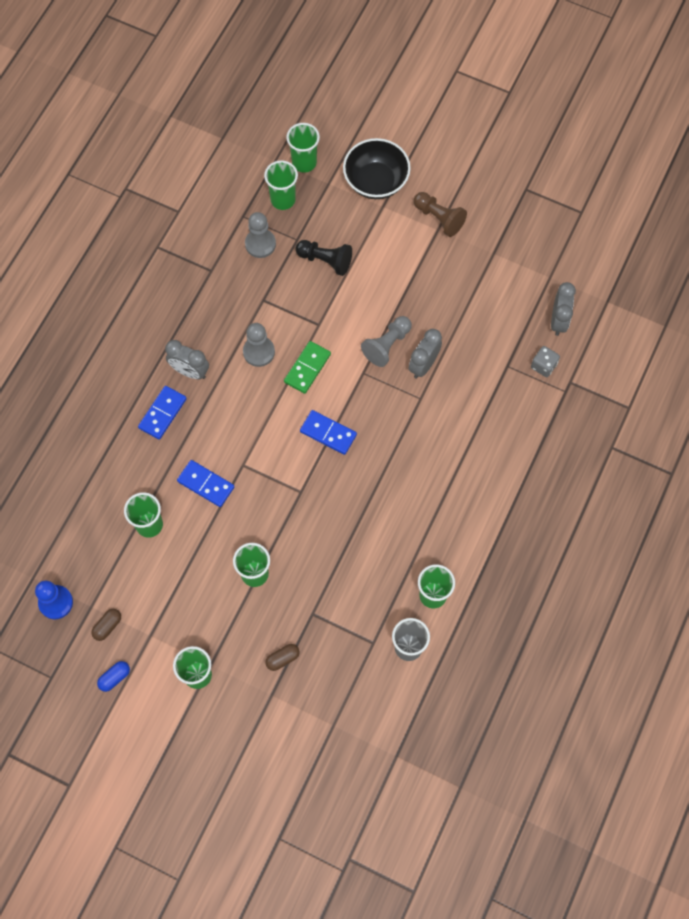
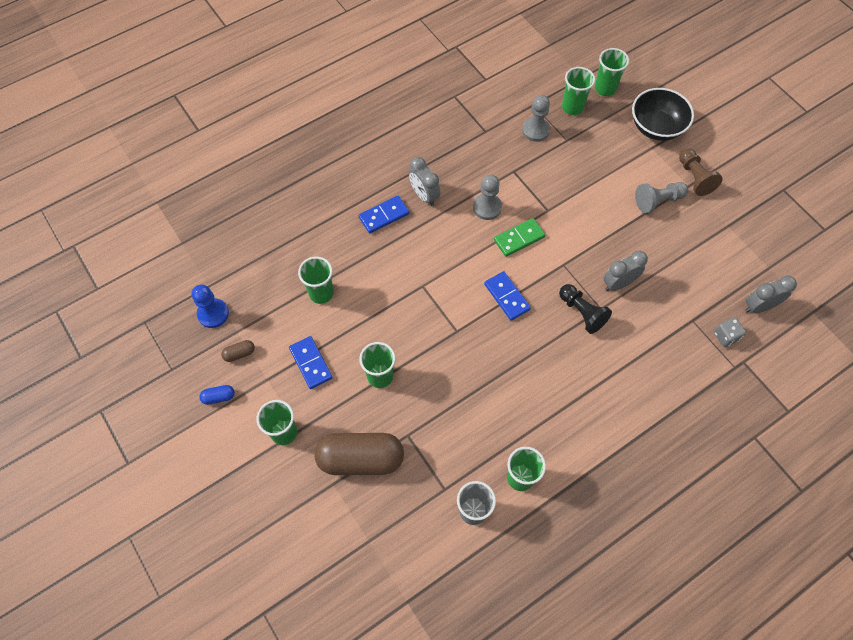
camera: 30 degrees right, 5 degrees down
blue domino [177,460,234,507] -> blue domino moved to [289,336,333,389]
brown capsule [265,644,300,671] -> brown capsule [314,433,404,475], size x2.47
black pawn [295,240,352,276] -> black pawn moved to [559,284,612,334]
grey pawn [361,316,412,367] -> grey pawn moved to [635,182,688,213]
grey clock [551,282,576,336] -> grey clock turned 150 degrees counterclockwise [745,276,797,313]

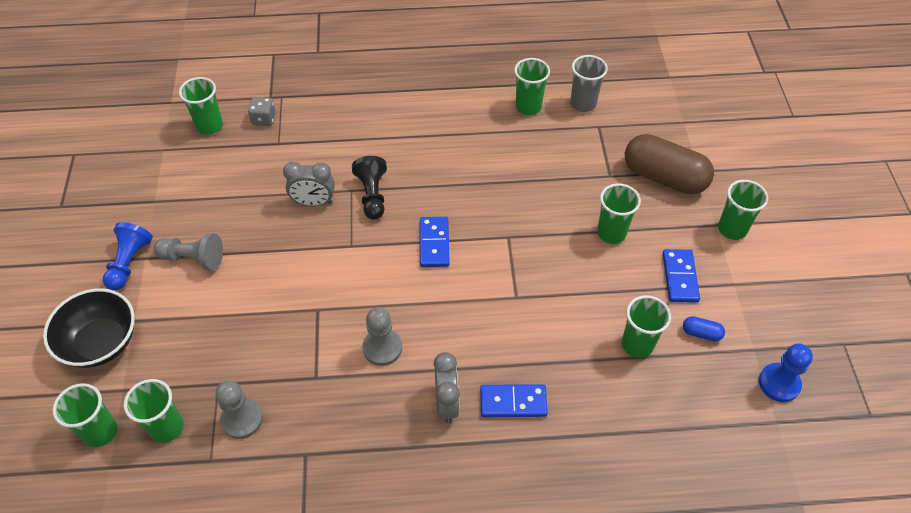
camera: 150 degrees left, 10 degrees down
blue capsule [199,385,235,405] -> blue capsule moved to [683,316,725,341]
brown capsule [221,340,255,362] -> none
green domino [494,218,545,257] -> none
brown pawn [679,149,723,196] -> blue pawn [103,222,153,290]
grey clock [745,276,797,313] -> green cup [179,77,223,135]

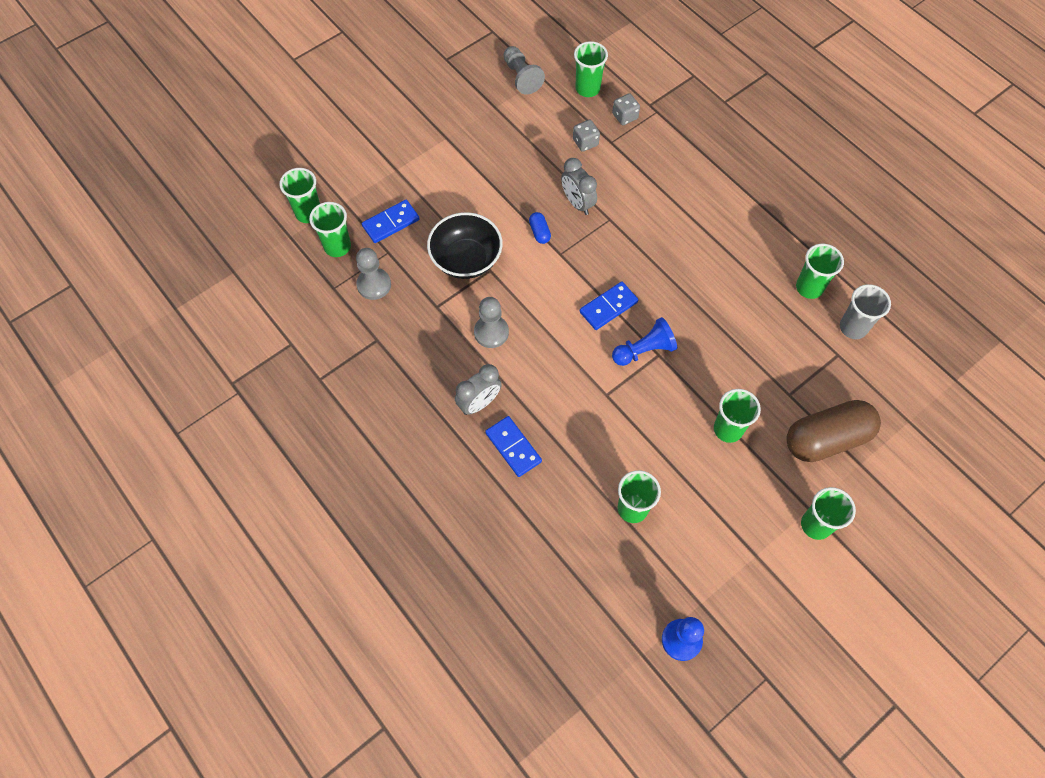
camera: 55 degrees right, 10 degrees up
black bowl [43,289,135,368] -> black bowl moved to [427,212,503,279]
blue pawn [103,222,153,290] -> blue pawn moved to [612,317,677,366]
grey pawn [154,233,223,271] -> grey pawn moved to [504,46,545,95]
black pawn [352,156,387,219] -> none
brown capsule [625,134,714,194] -> brown capsule turned 75 degrees clockwise [787,400,881,462]
blue domino [663,249,700,303] -> blue domino moved to [362,200,420,243]
blue capsule [683,316,725,341] -> blue capsule moved to [529,212,551,244]
none -> grey dice [573,120,600,152]

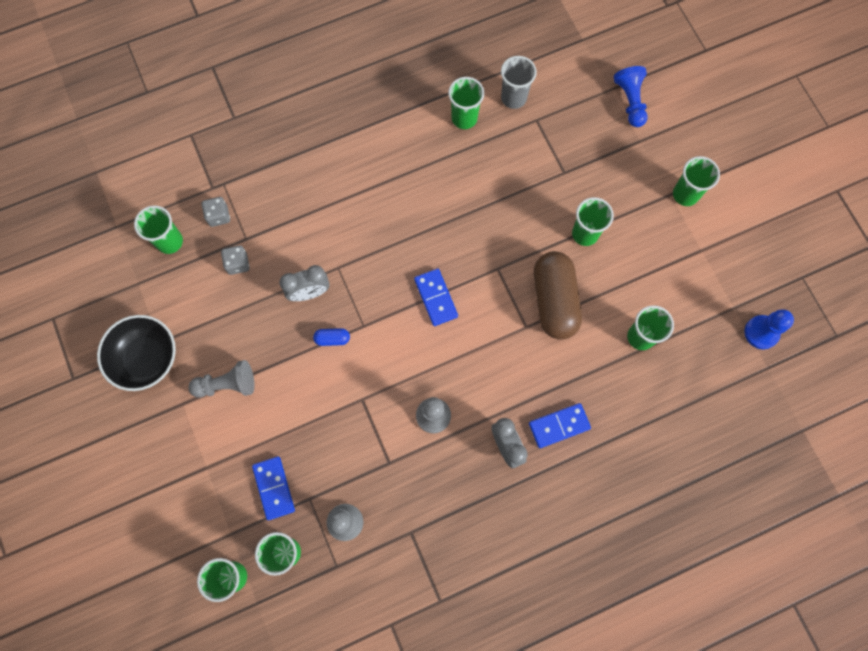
camera: 75 degrees left, 10 degrees up
black bowl [427,212,503,279] -> black bowl moved to [97,315,176,391]
grey pawn [504,46,545,95] -> grey pawn moved to [188,360,255,398]
blue pawn [612,317,677,366] -> blue pawn moved to [614,66,648,127]
brown capsule [787,400,881,462] -> brown capsule moved to [534,251,582,340]

